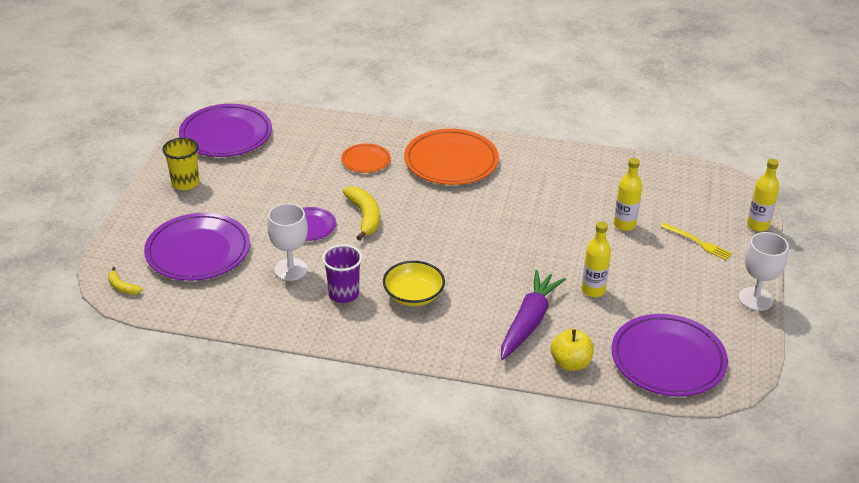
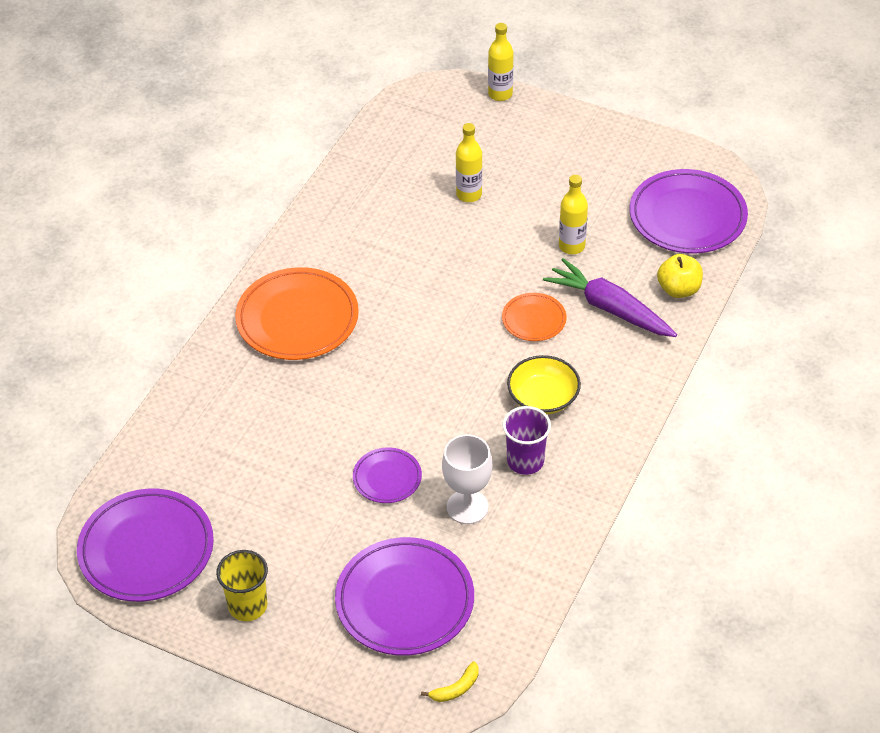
camera: 75 degrees left, 10 degrees up
orange plate [341,143,391,173] -> orange plate moved to [502,293,567,341]
yellow banana [343,186,380,241] -> none
yellow fork [661,223,732,260] -> none
white goblet [739,232,789,311] -> none

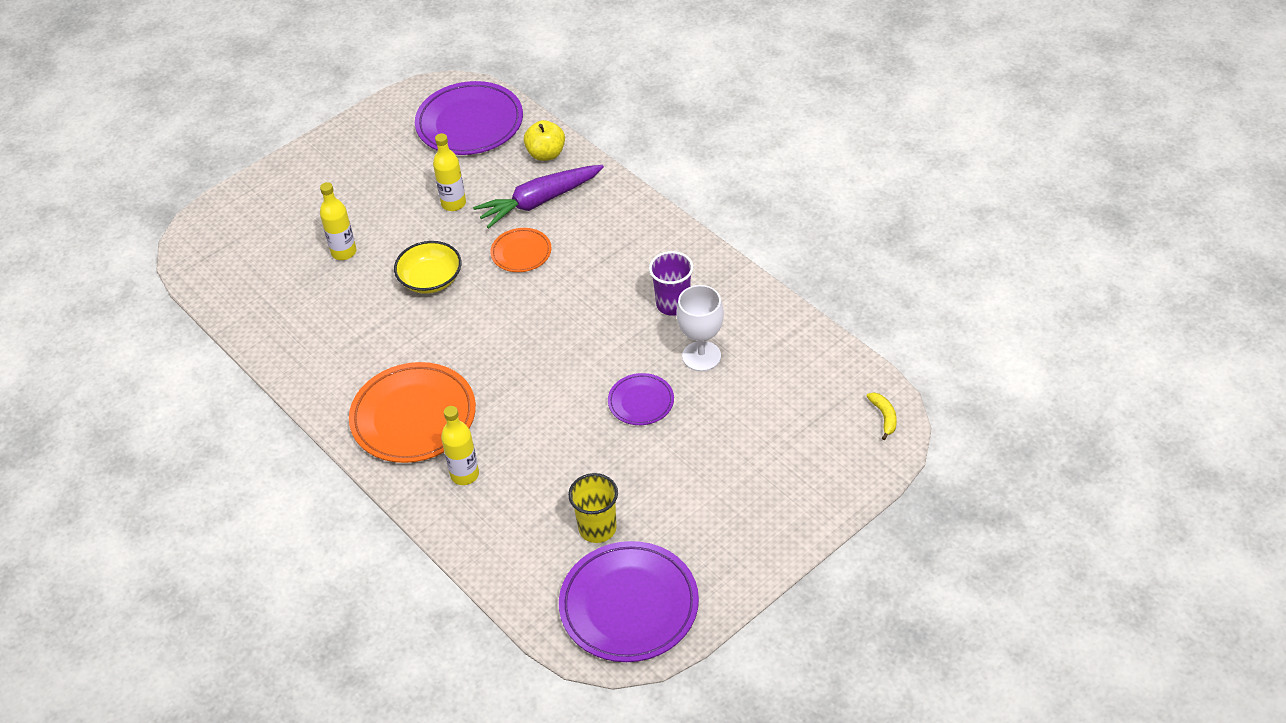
camera: 65 degrees left, 0 degrees up
yellow cup [216,550,268,621] -> yellow cup moved to [568,473,618,543]
purple plate [335,537,474,656] -> none
yellow bottle [488,23,513,101] -> yellow bottle moved to [441,406,479,485]
yellow bowl [507,355,581,414] -> yellow bowl moved to [394,241,462,294]

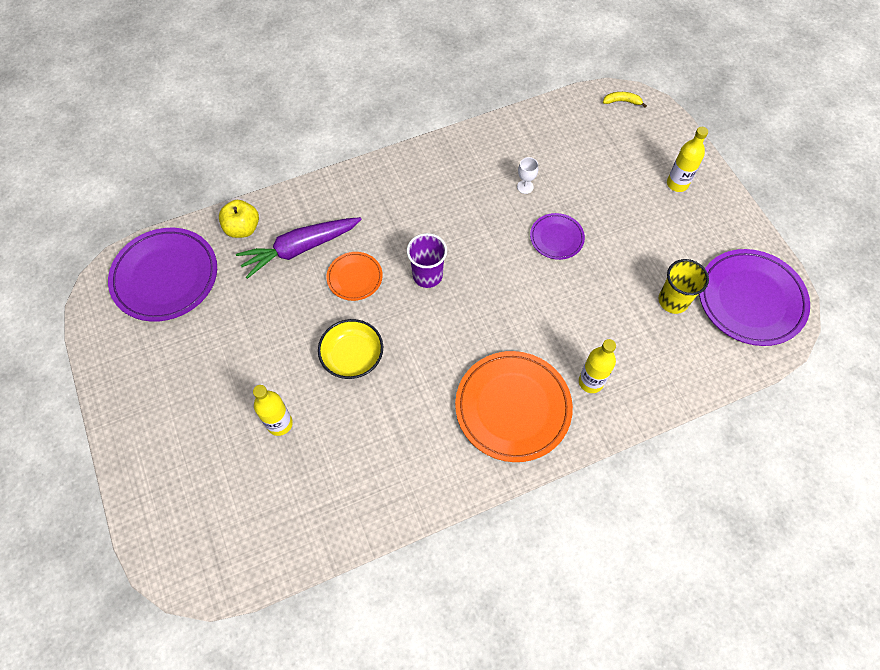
camera: 75 degrees left, 15 degrees up
yellow bottle [433,133,466,211] -> yellow bottle moved to [667,127,708,192]
purple carrot [473,165,604,229] -> purple carrot turned 75 degrees clockwise [236,217,362,279]
purple cup [649,251,693,316] -> purple cup moved to [407,233,447,288]
white goblet [676,285,724,371] -> white goblet [517,157,538,194], size x0.53

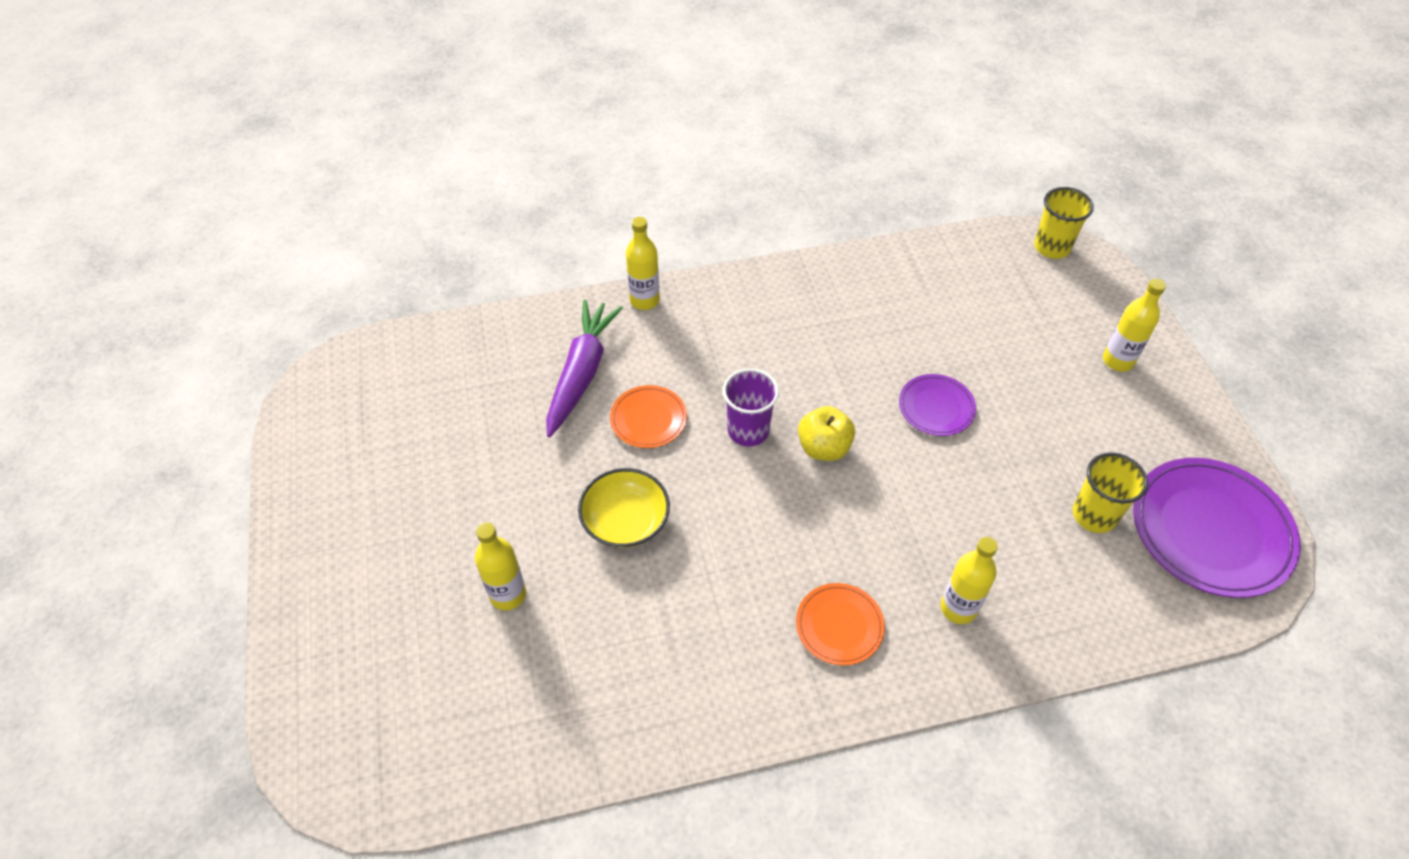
camera: 10 degrees right, 10 degrees down
purple plate [108,228,217,322] -> none
yellow apple [219,200,259,238] -> yellow apple moved to [798,406,855,461]
purple carrot [236,217,362,279] -> purple carrot turned 120 degrees clockwise [546,299,623,437]
orange plate [455,351,573,462] -> orange plate [796,583,885,665], size x0.52
white goblet [517,157,538,194] -> none
yellow banana [603,92,647,108] -> yellow cup [1034,187,1094,259]
none -> yellow bottle [626,217,660,310]

